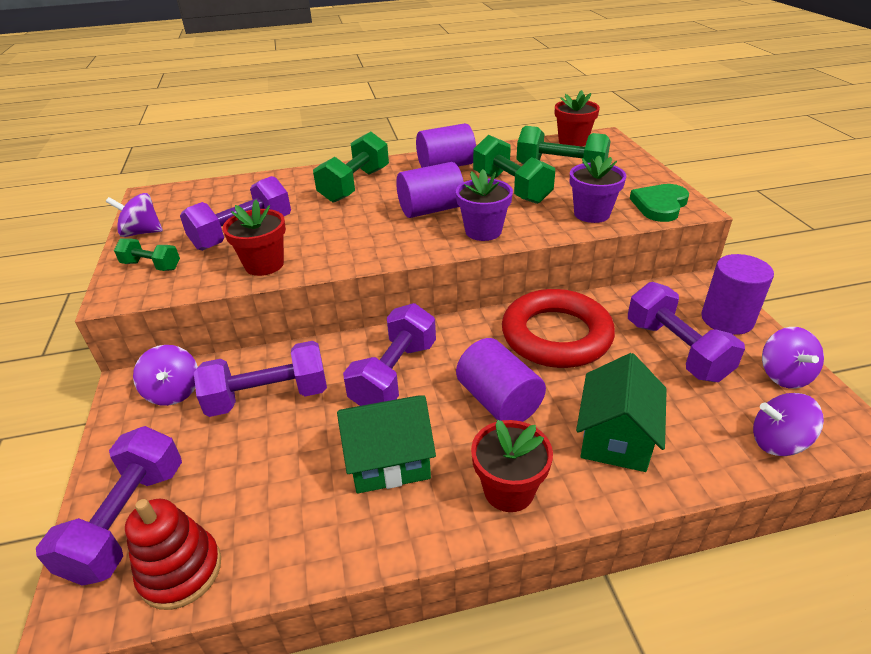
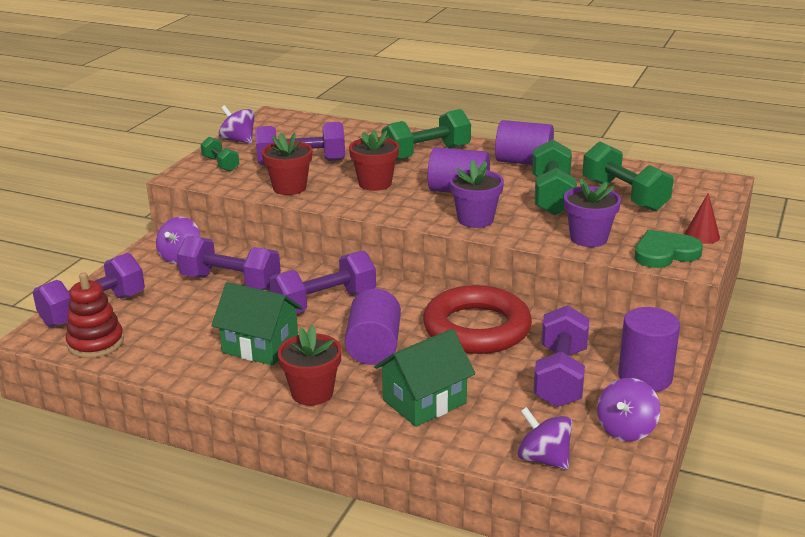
camera: 35 degrees right, 10 degrees down
red flower pot [555,90,600,146] -> red flower pot moved to [349,130,399,191]
none -> red cone [684,193,720,244]

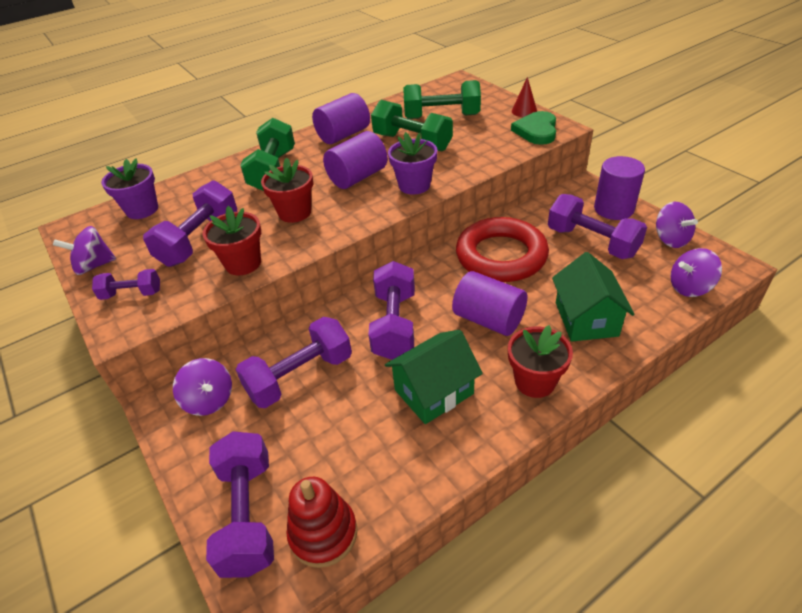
camera: 55 degrees left, 15 degrees up
green dumbbell [201,137,239,172] -> purple dumbbell [92,269,160,300]
purple flower pot [564,178,621,247] -> purple flower pot moved to [101,159,158,219]

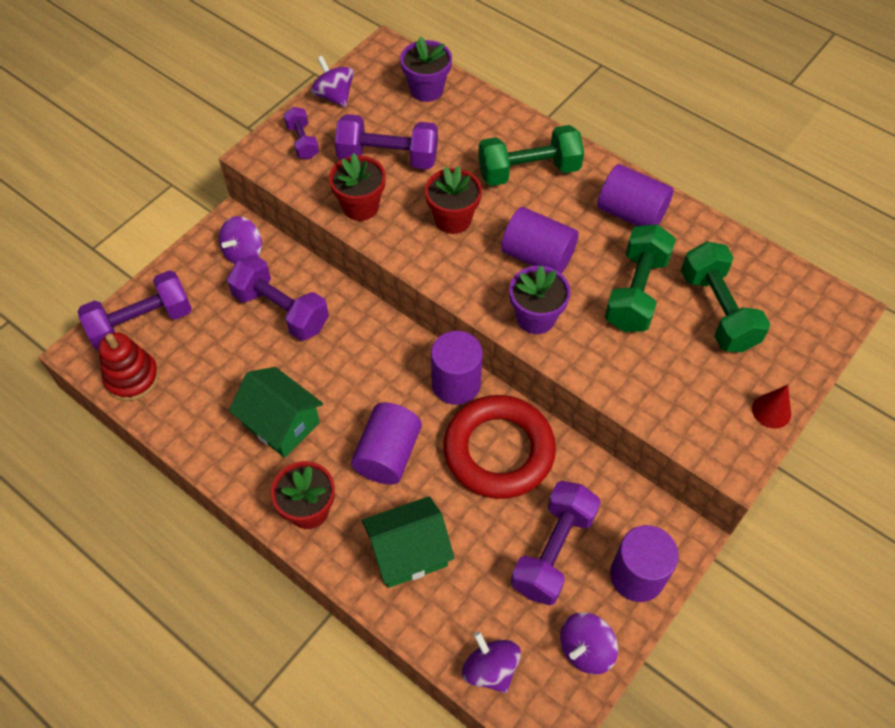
camera: 70 degrees right, 15 degrees up
purple dumbbell [368,261,415,360] -> none
green heart [511,111,556,145] -> none
none -> purple cylinder [431,331,483,405]

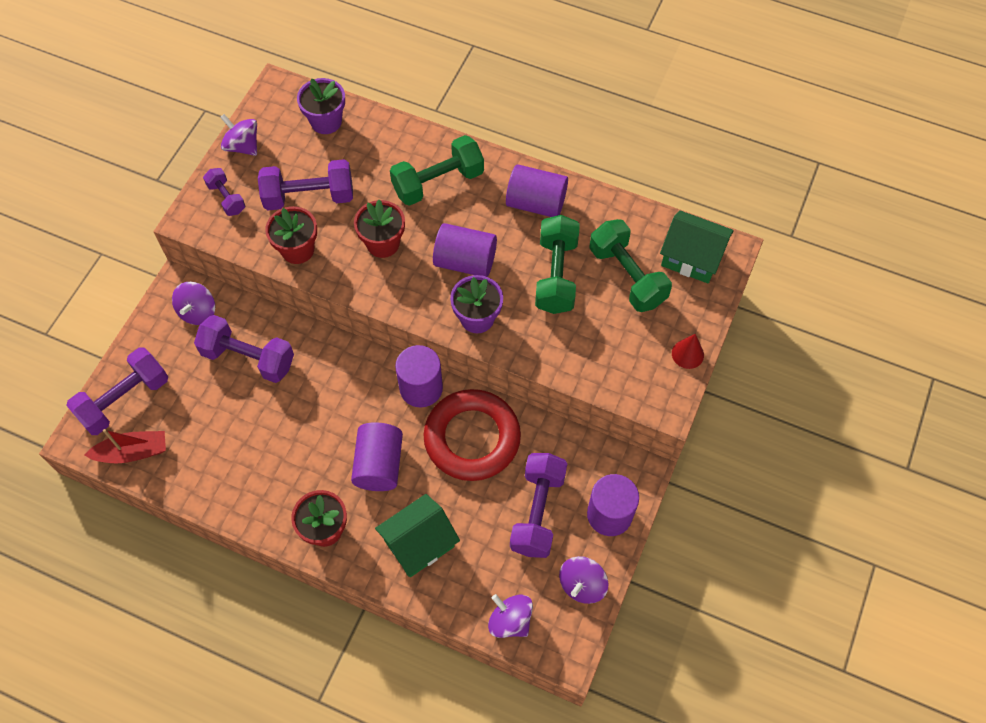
camera: 15 degrees left, 5 degrees up
red stacking toy [98,333,159,401] -> red boat [85,429,166,463]
green house [229,367,323,458] -> green house moved to [660,210,734,283]

